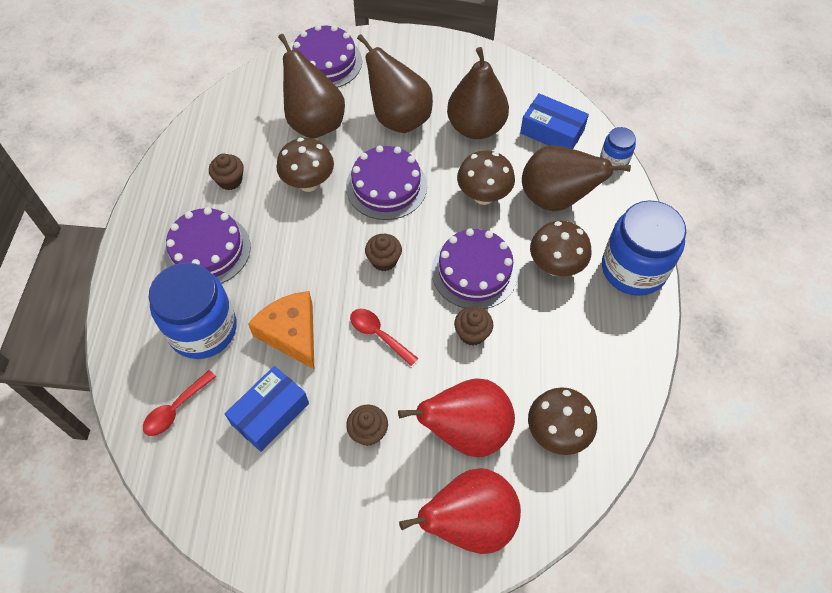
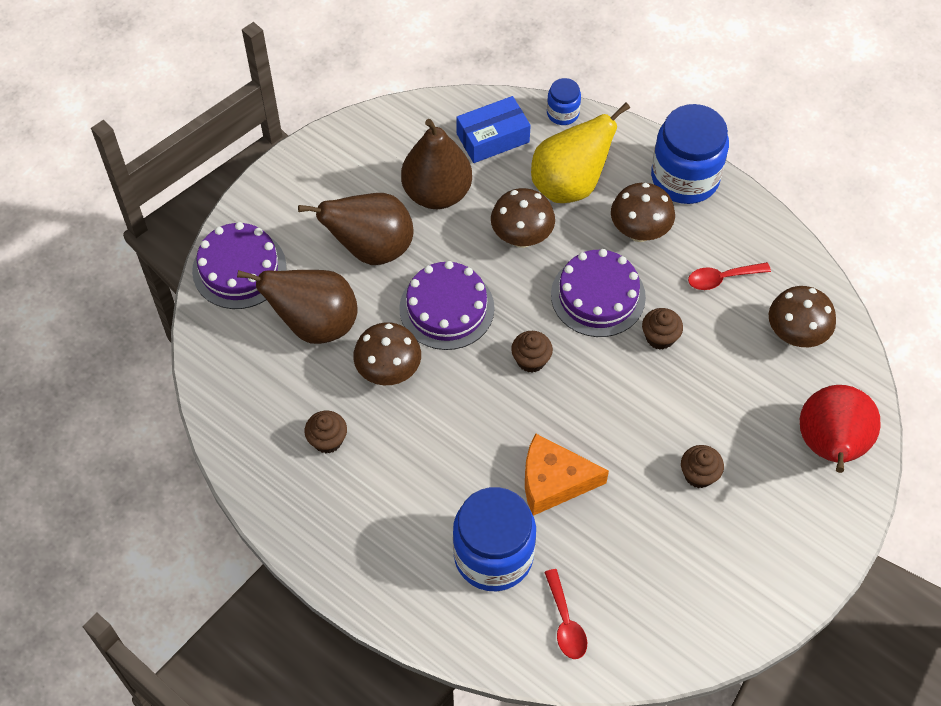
camera: 55 degrees left, 0 degrees up
purple cake [164,207,251,284] -> none
blue box [225,366,309,452] -> none
red spoon [350,309,418,366] -> red spoon moved to [688,262,771,290]
red pear [398,378,515,457] -> none
brown pear [522,145,631,211] -> yellow pear [531,102,630,203]

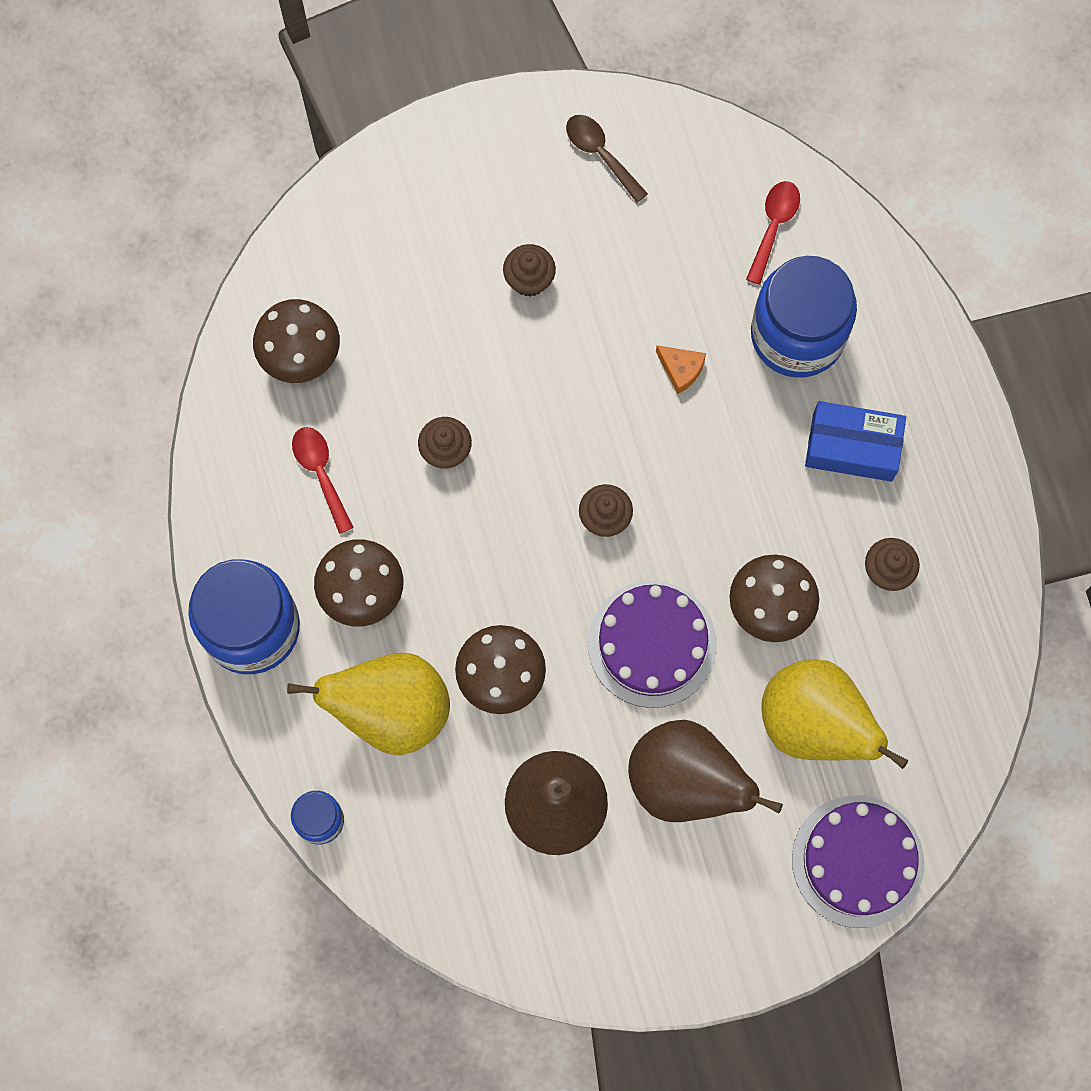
camera: 145 degrees left, 15 degrees up
brown pear [237,270,358,344] -> yellow pear [761,659,908,769]
blue box [456,96,531,163] -> blue box moved to [805,401,906,482]
orange cheese [525,434,609,516] -> orange cheese [656,345,706,394], size x0.49
purple cake [551,249,646,337] -> none
red spoon [688,262,771,290] -> red spoon turned 135 degrees counterclockwise [292,427,354,534]
red pear [800,385,880,473] -> none
none -> brown spoon [566,115,648,203]

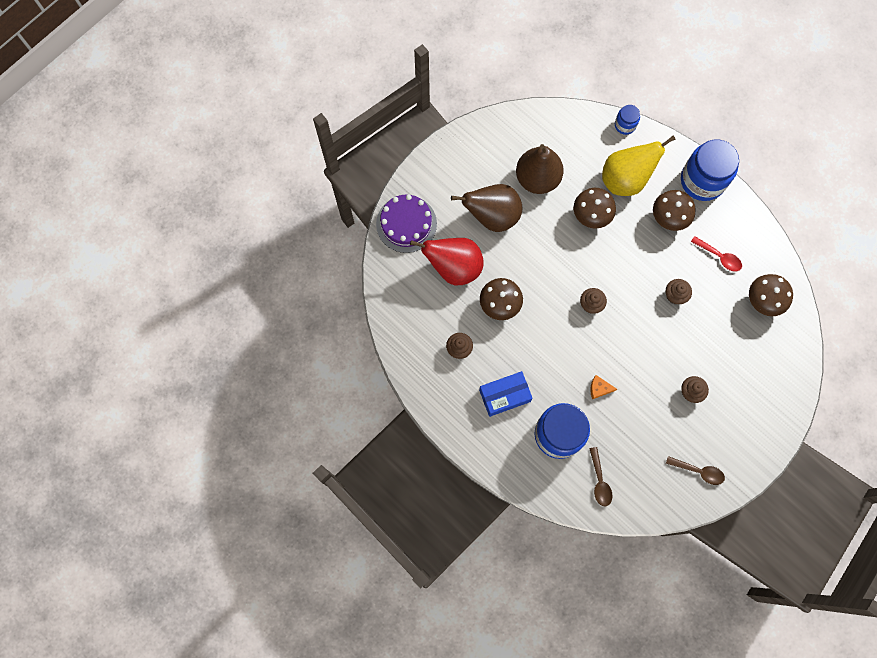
camera: 150 degrees right, 0 degrees up
purple cake [588,581,717,708] -> none
red spoon [746,181,800,285] -> brown spoon [589,447,613,506]
yellow pear [761,659,908,769] -> red pear [410,238,484,285]

